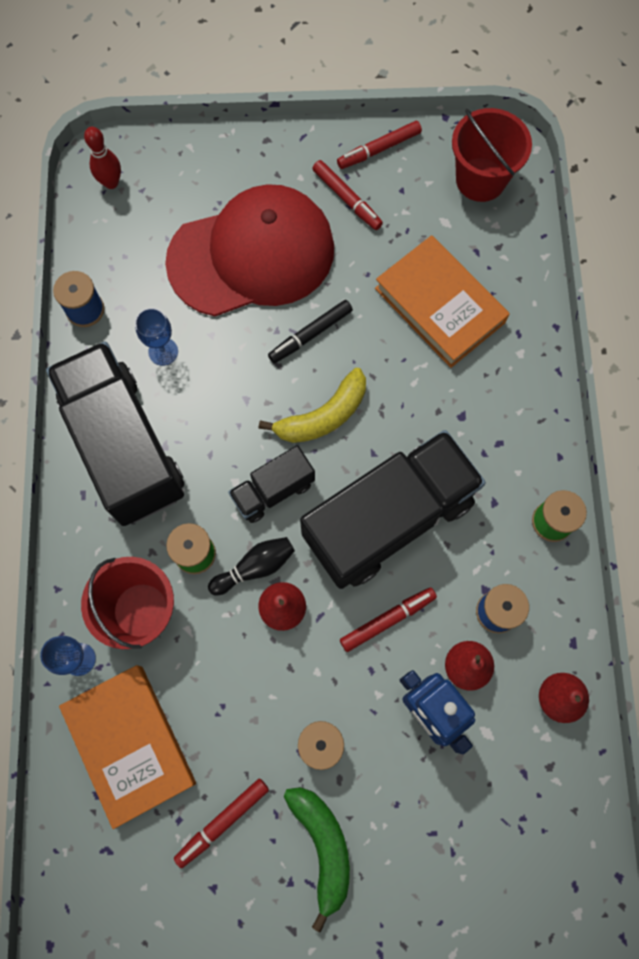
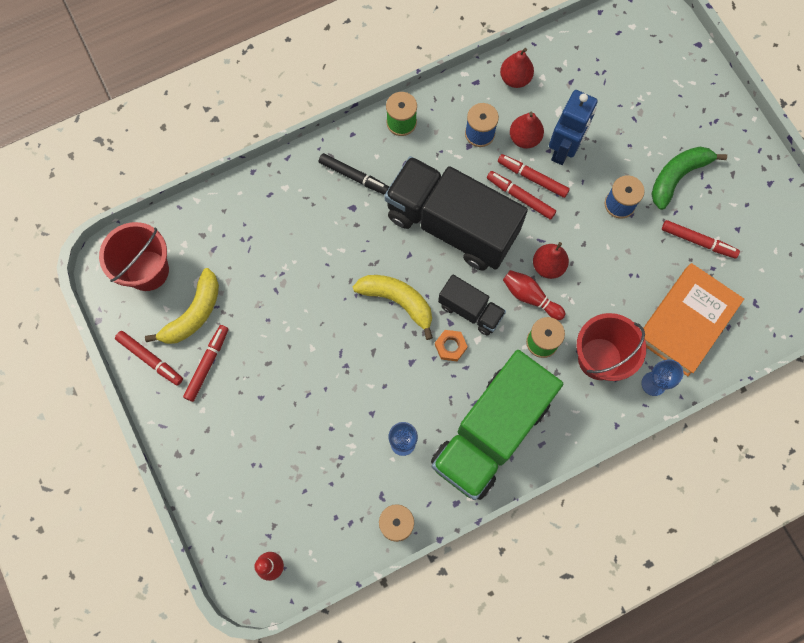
camera: 115 degrees left, 0 degrees up
black truck [46,342,184,526] -> green truck [431,350,563,500]
red cap [165,184,334,316] -> none
black bowling pin [208,537,295,595] -> red bowling pin [503,270,565,320]
black marker [268,300,353,363] -> black marker moved to [319,153,389,195]
orange book [375,235,510,368] -> none
none -> yellow banana [145,268,219,344]
none -> orange nut [435,330,468,361]
none -> red marker [498,154,570,198]

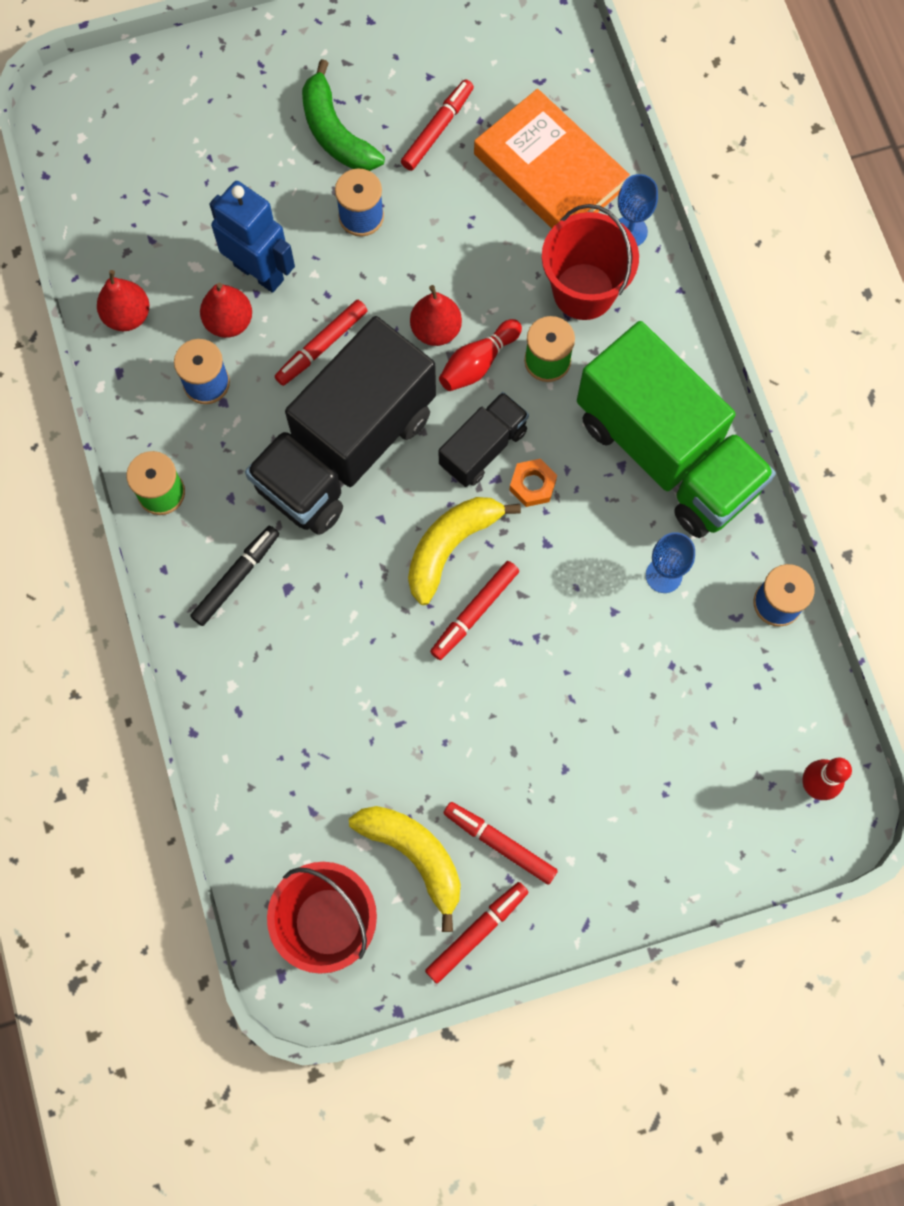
camera: 80 degrees left, 0 degrees up
red marker [498,154,570,198] -> red marker moved to [430,561,519,660]

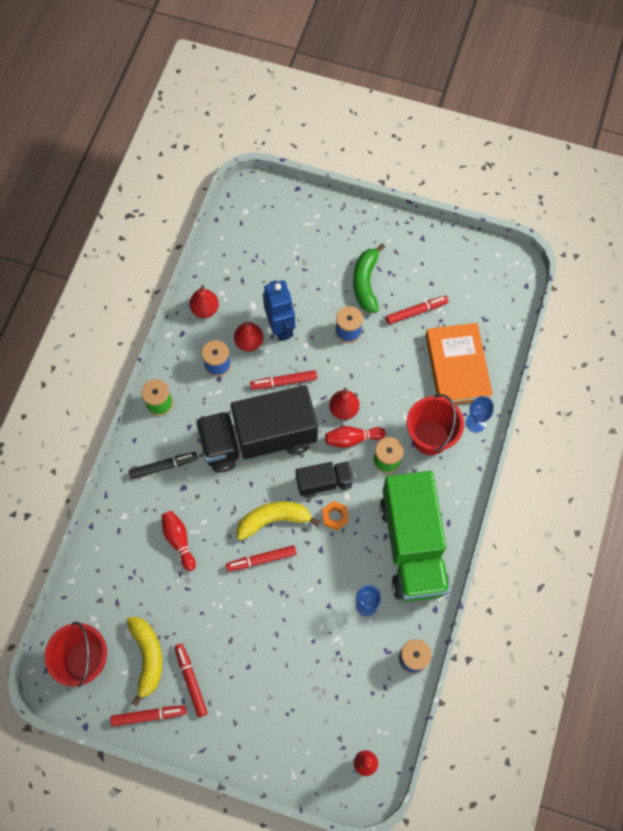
camera: 35 degrees right, 5 degrees down
none -> red bowling pin [161,511,196,571]

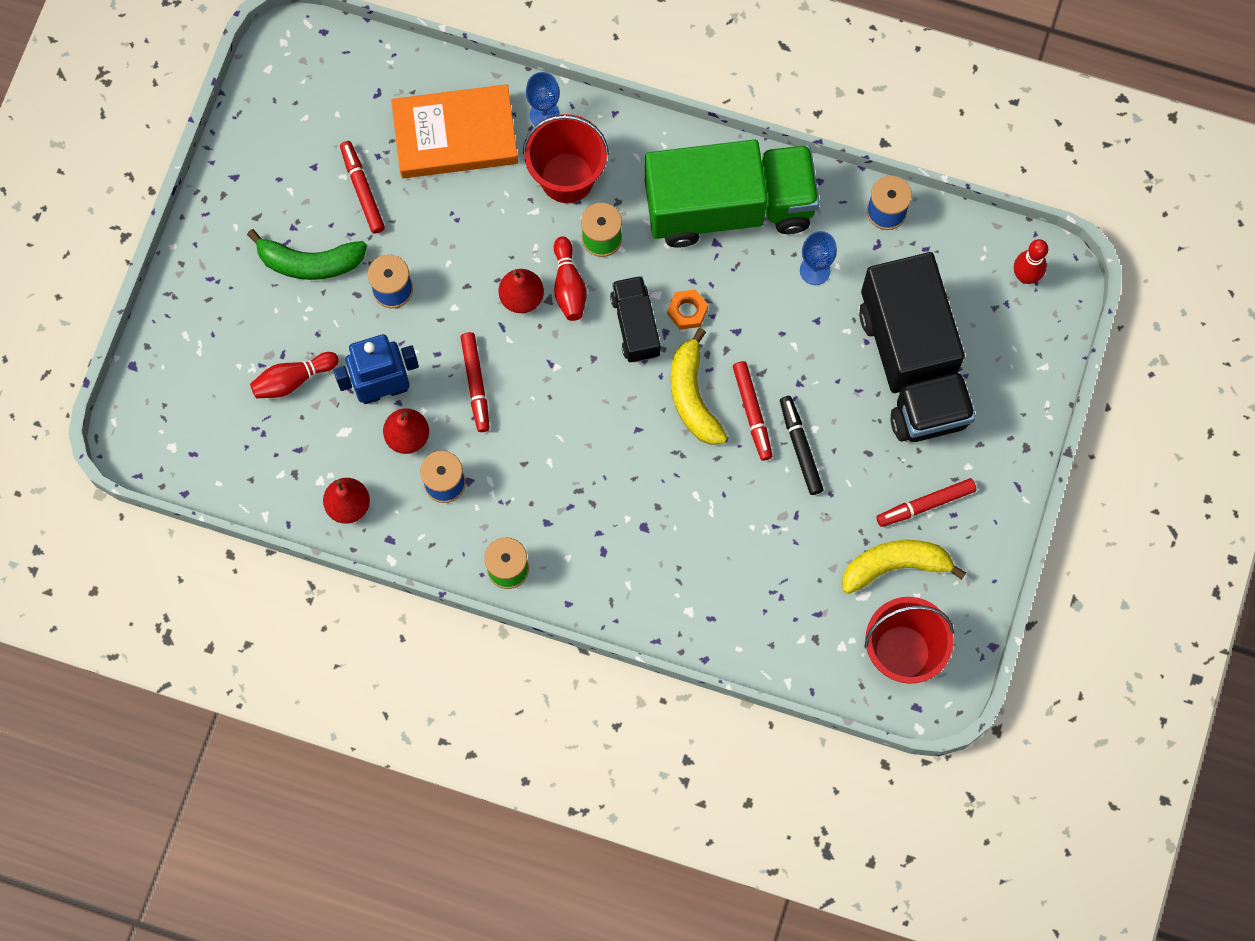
camera: 90 degrees left, 5 degrees up
red marker [110,705,186,726] -> none
black marker [129,452,198,479] -> black marker moved to [780,396,823,495]
red bowling pin [161,511,196,571] -> red bowling pin moved to [250,352,339,398]
black truck [196,385,318,473] -> black truck moved to [859,252,976,442]

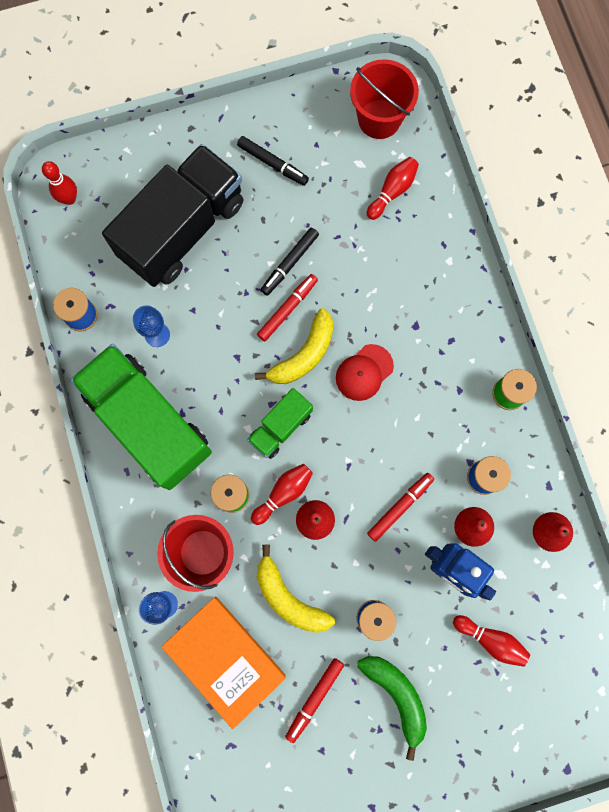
camera: 125 degrees left, 5 degrees up
black truck [610,276,661,363] -> green truck [247,388,313,459]
orange nut [667,289,708,330] -> none
yellow banana [842,540,966,594] -> yellow banana moved to [257,545,335,633]
red marker [877,478,976,527] -> black marker [237,136,309,186]
none -> red cap [336,344,394,401]
none -> red bowling pin [367,157,419,220]

